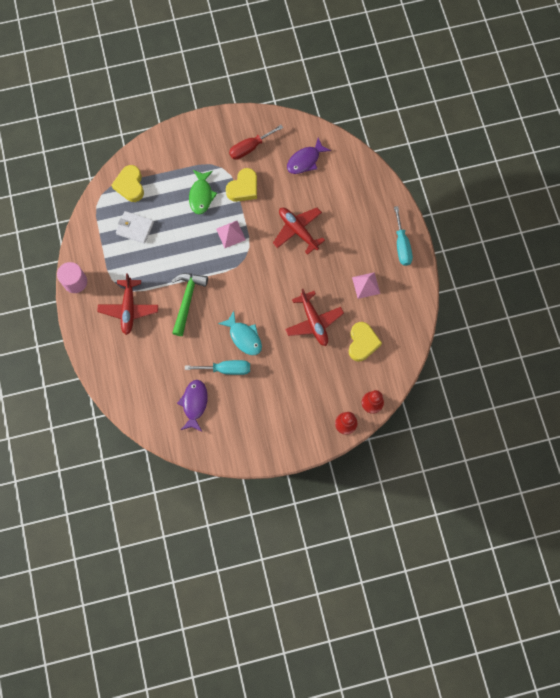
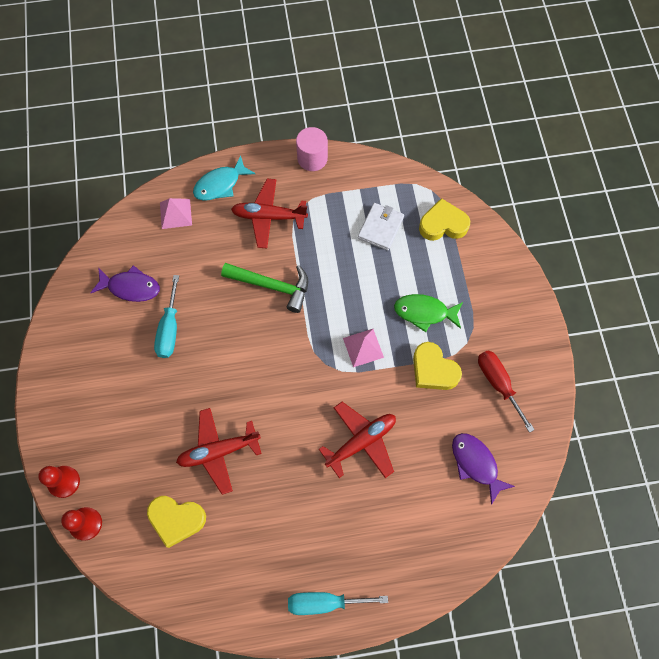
camera: 95 degrees right, 5 degrees down
turquoise fish [218,311,262,355] -> turquoise fish moved to [193,155,255,201]
pink pyramid [352,272,380,299] -> pink pyramid moved to [160,198,192,229]

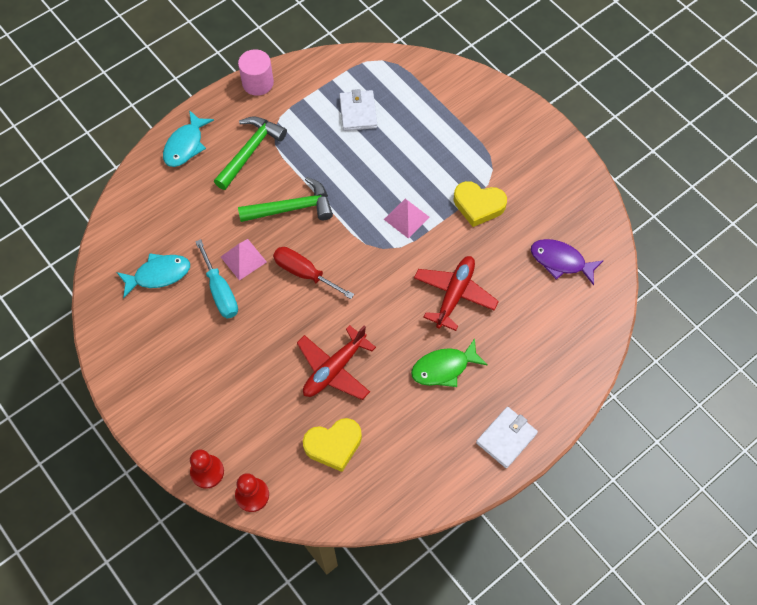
camera: 30 degrees left, 5 degrees down
purple fish [91,265,160,302] -> turquoise fish [117,253,190,298]
pink pyramid [160,198,192,229] -> pink pyramid moved to [221,239,267,280]
red plane [231,179,308,248] -> green hammer [214,116,287,190]
turquoise screwdriver [288,592,388,615] -> white wallet [476,407,538,468]
green fish [394,294,463,332] -> green fish moved to [411,338,488,387]
yellow heart [419,198,470,241] -> none
red screwdriver [478,350,535,433] -> red screwdriver moved to [273,247,354,299]

